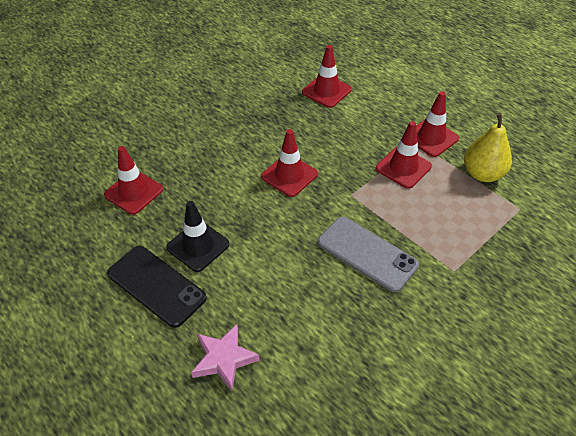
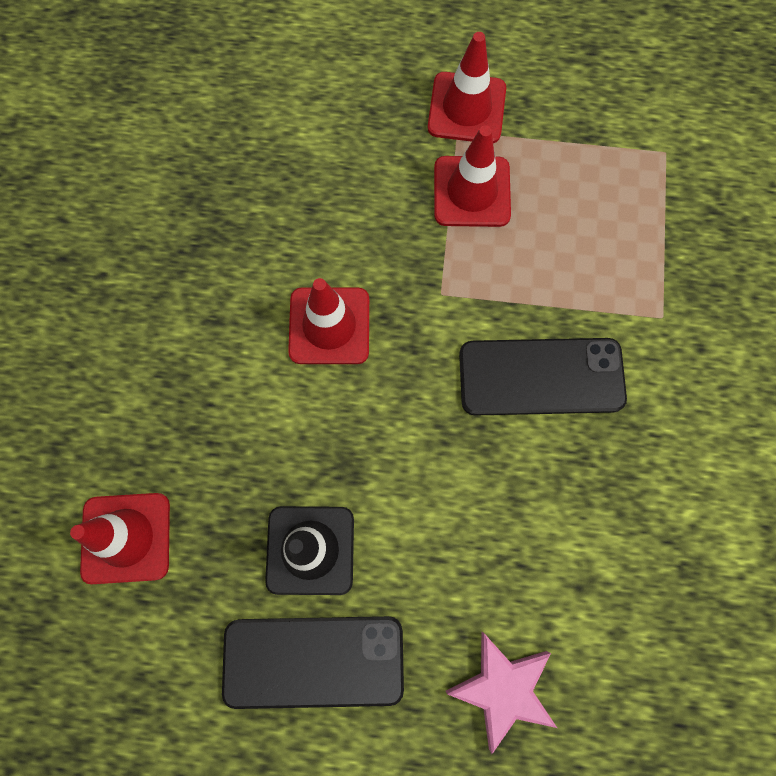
camera: 40 degrees left, 25 degrees up
red traffic cone [302,45,352,108] -> none
grey phone [318,217,419,292] -> black phone [459,338,627,416]
yellow pear [464,113,512,182] -> none

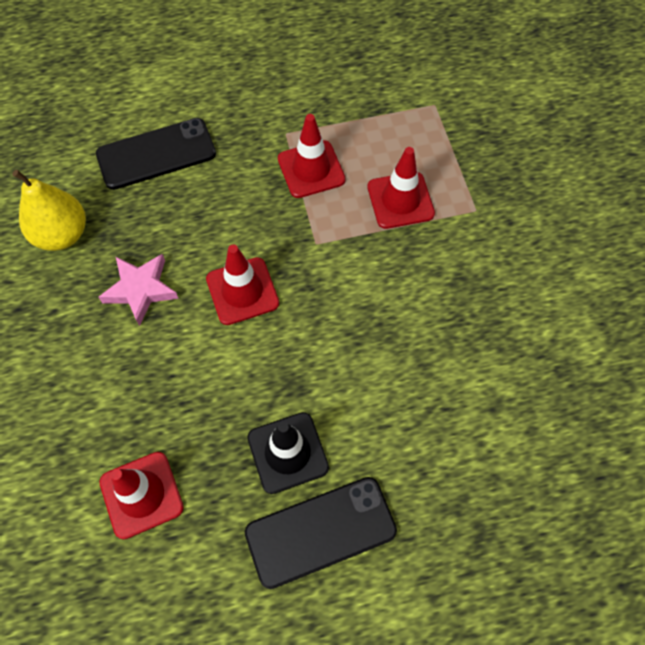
camera: 20 degrees left, 10 degrees down
red traffic cone [428,32,506,143] -> red traffic cone moved to [367,147,435,229]
pink star [446,631,557,754] -> pink star moved to [99,254,179,326]
black phone [459,338,627,416] -> black phone moved to [96,118,216,190]
none -> yellow pear [13,170,86,251]

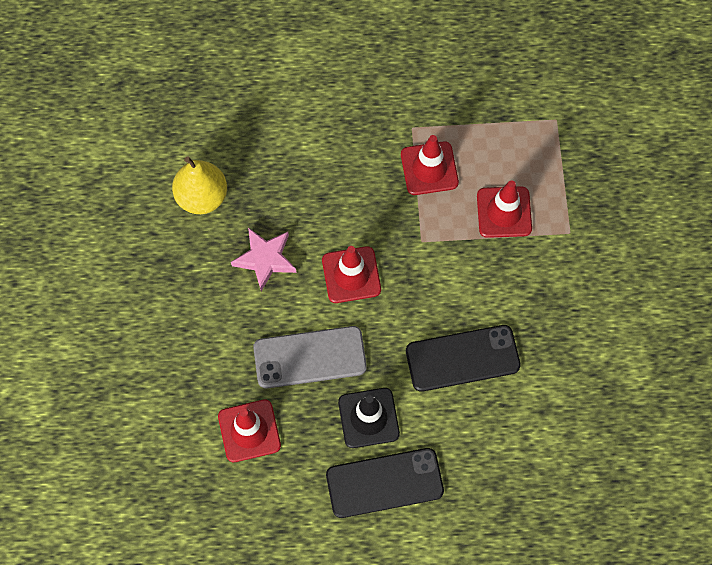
camera: 10 degrees right, 5 degrees up
black phone [96,118,216,190] -> black phone moved to [406,325,521,392]
none -> grey phone [253,326,367,388]

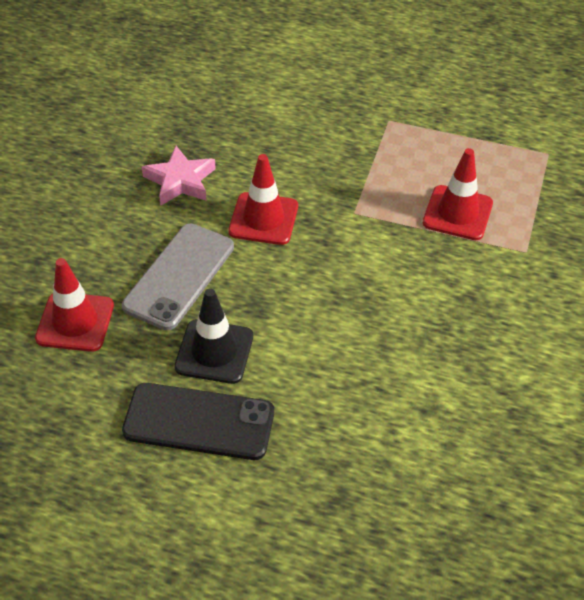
camera: 20 degrees right, 20 degrees down
yellow pear [172,156,227,214] -> none
grey phone [253,326,367,388] -> grey phone turned 75 degrees counterclockwise [122,224,234,330]
red traffic cone [401,135,459,195] -> none
black phone [406,325,521,392] -> none

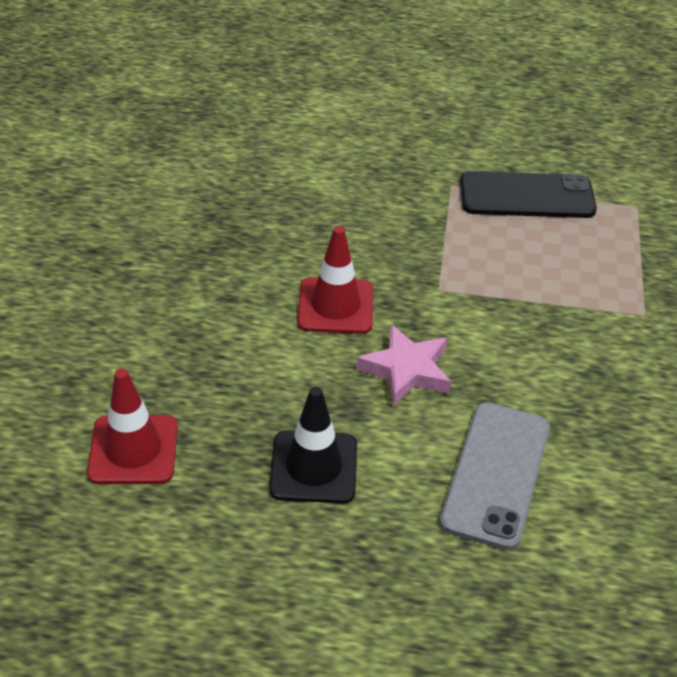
camera: 10 degrees left, 5 degrees down
grey phone [122,224,234,330] -> grey phone moved to [440,402,550,550]
black phone [122,383,274,460] -> black phone moved to [460,171,597,218]
pink star [142,146,216,206] -> pink star moved to [357,324,451,406]
red traffic cone [423,148,493,240] -> none

